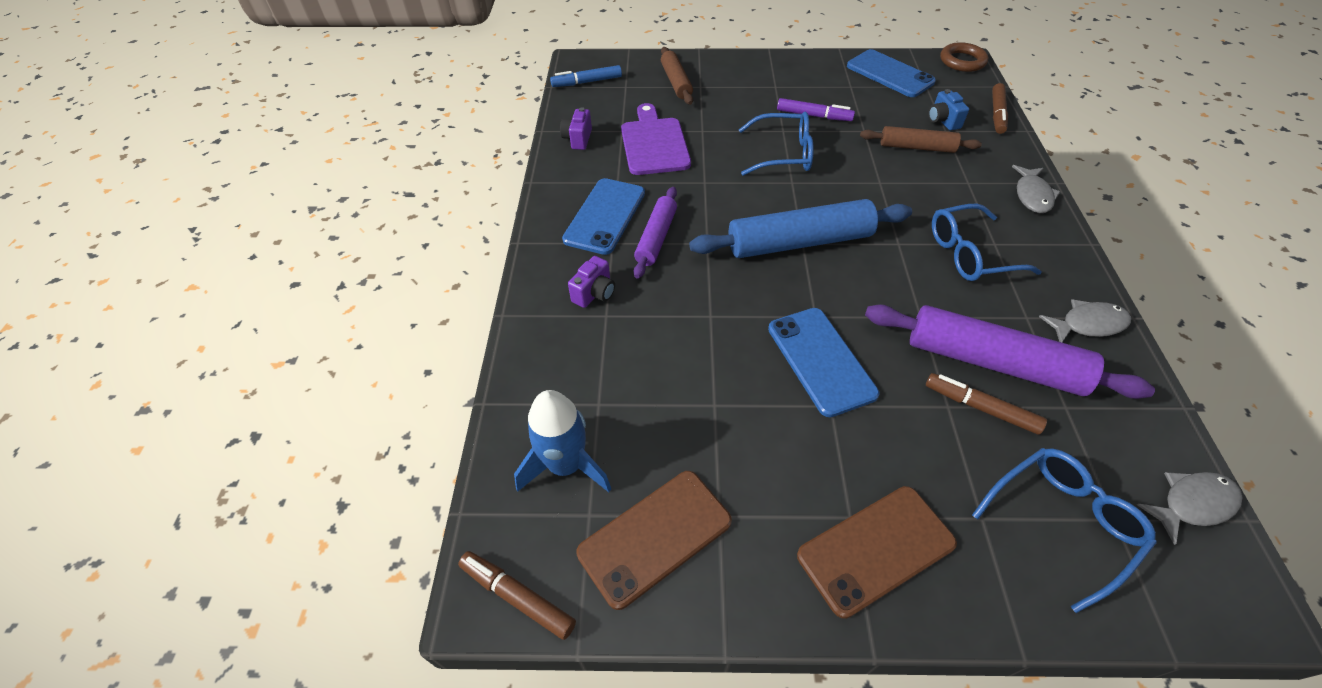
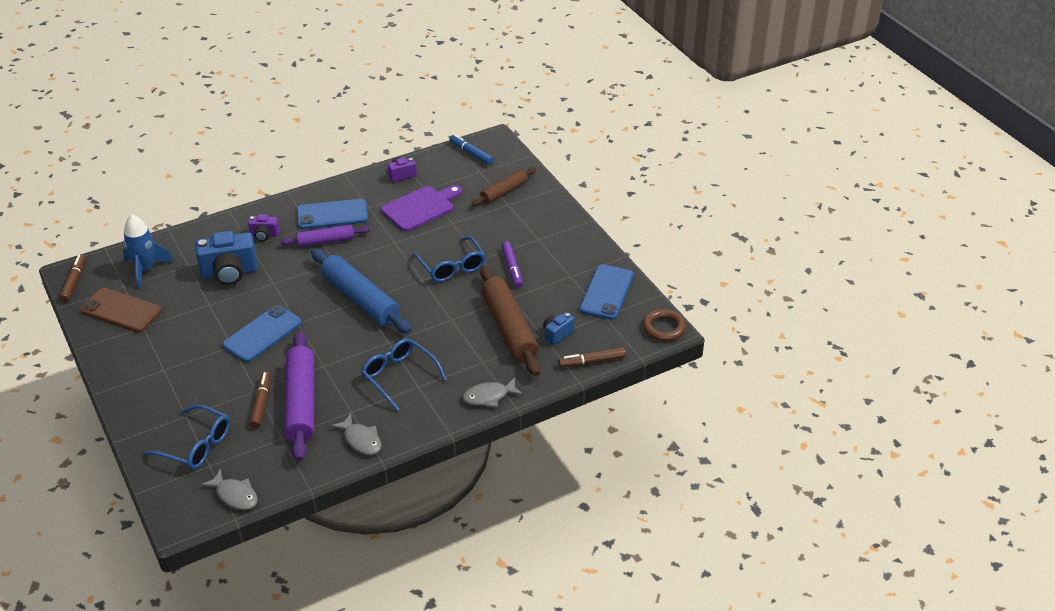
camera: 60 degrees right, 10 degrees down
brown phone [797,486,957,619] -> none
brown rolling pin [860,126,982,153] -> brown rolling pin [480,265,541,376], size x1.71
none -> blue camera [195,231,258,285]

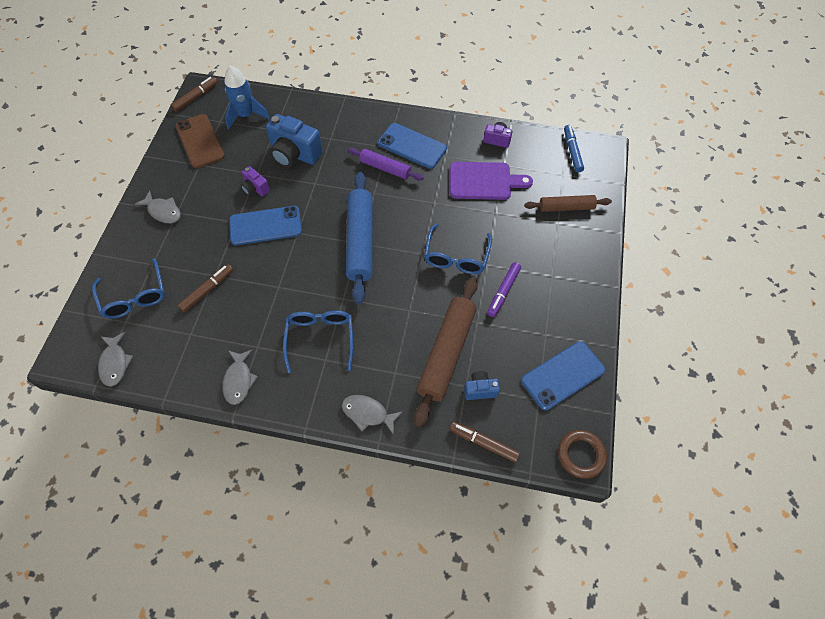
camera: 40 degrees right, 20 degrees up
purple camera [248,214,280,241] -> purple camera moved to [241,166,270,197]
purple rolling pin [284,331,314,461] -> none
none -> grey fish [134,190,181,223]

